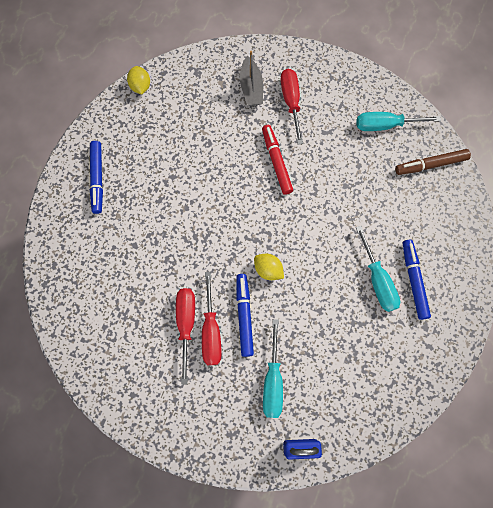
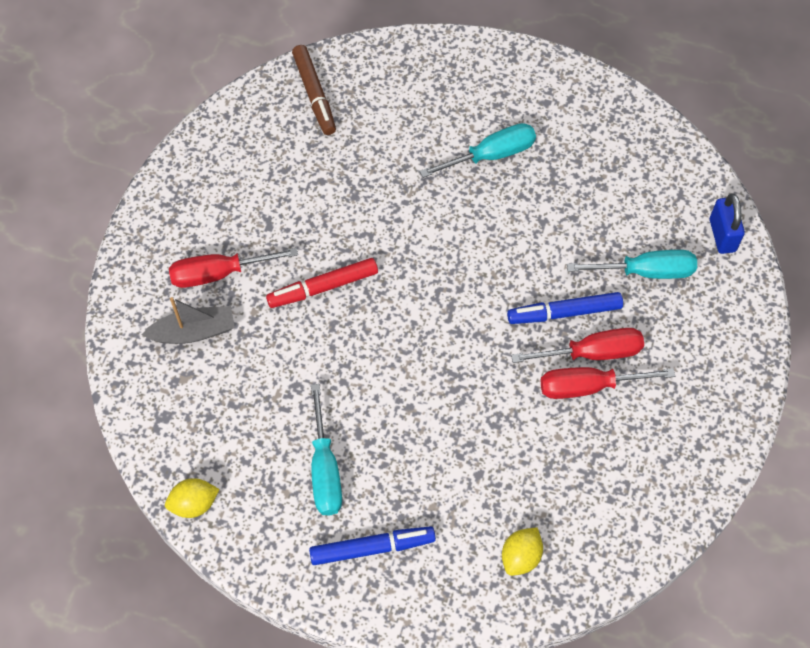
camera: 95 degrees left, 10 degrees down
yellow lemon [254,254,284,280] -> yellow lemon moved to [502,527,543,576]
turquoise screwdriver [356,112,441,131] -> turquoise screwdriver moved to [311,384,342,515]
blue marker [403,240,431,320] -> none

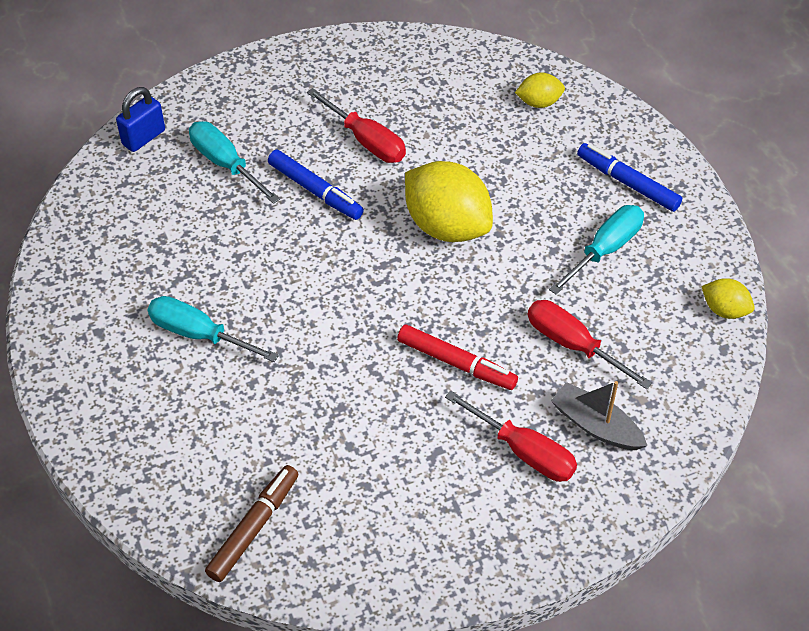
camera: 130 degrees left, 10 degrees down
red screwdriver [511,328,644,363] -> red screwdriver moved to [528,300,652,389]
none -> yellow lemon [405,161,493,242]

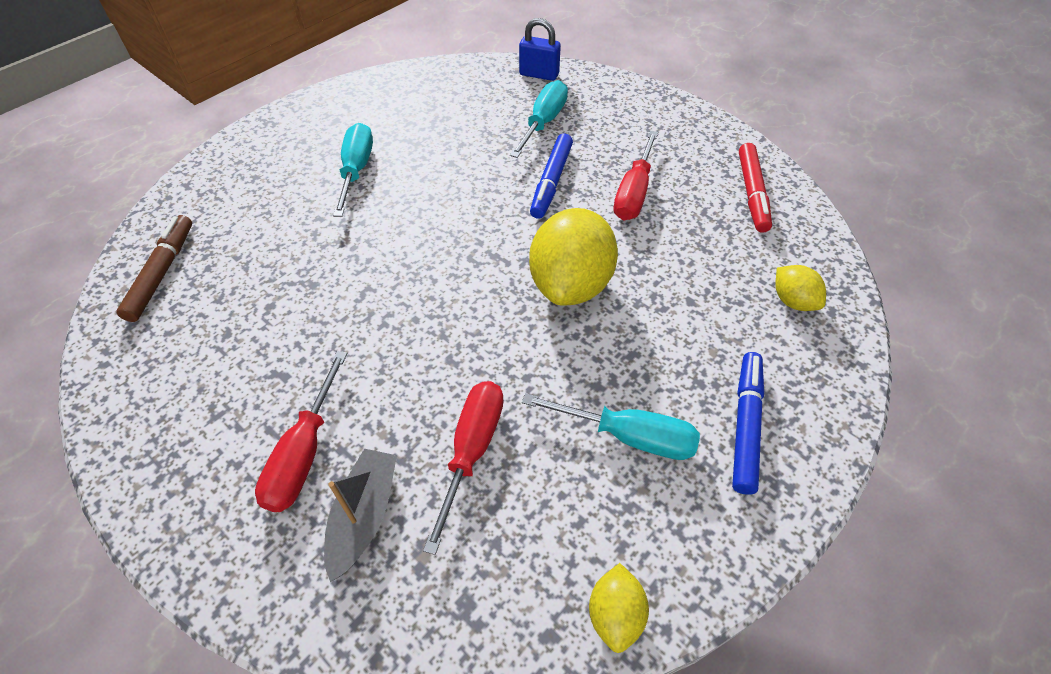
camera: 65 degrees right, 0 degrees up
brown marker [205,465,298,582] -> brown marker turned 90 degrees counterclockwise [116,215,192,322]
red marker [397,324,518,390] -> red marker moved to [739,143,772,233]

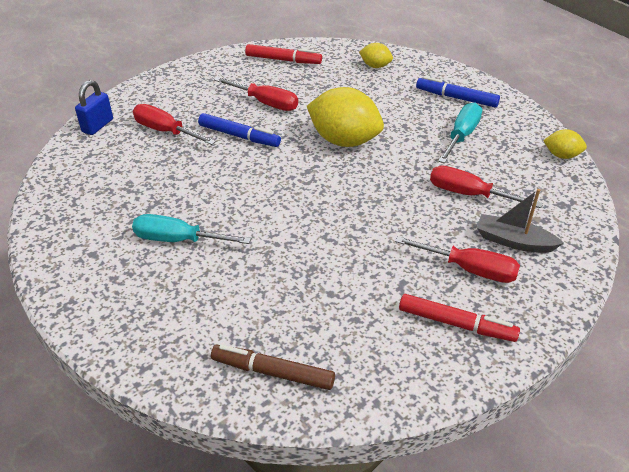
camera: 80 degrees left, 10 degrees down
turquoise screwdriver [510,80,568,158] -> red screwdriver [133,104,216,145]
yellow lemon [775,265,826,311] -> yellow lemon turned 45 degrees clockwise [359,43,393,68]
none -> red marker [399,294,520,342]

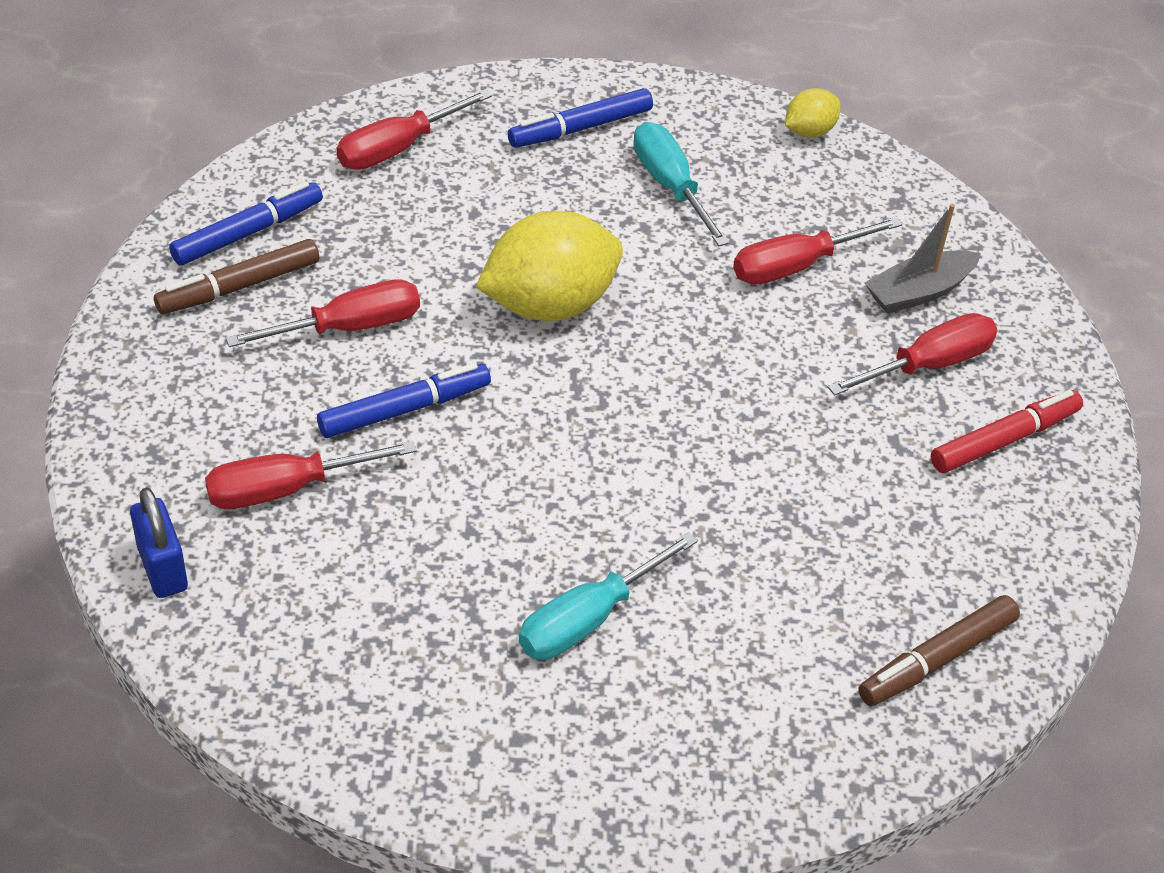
camera: 55 degrees left, 5 degrees up
red marker [245,44,322,64] -> blue marker [169,181,323,265]
yellow lemon [359,43,393,68] -> red screwdriver [337,89,492,170]
none -> brown marker [154,239,319,314]

